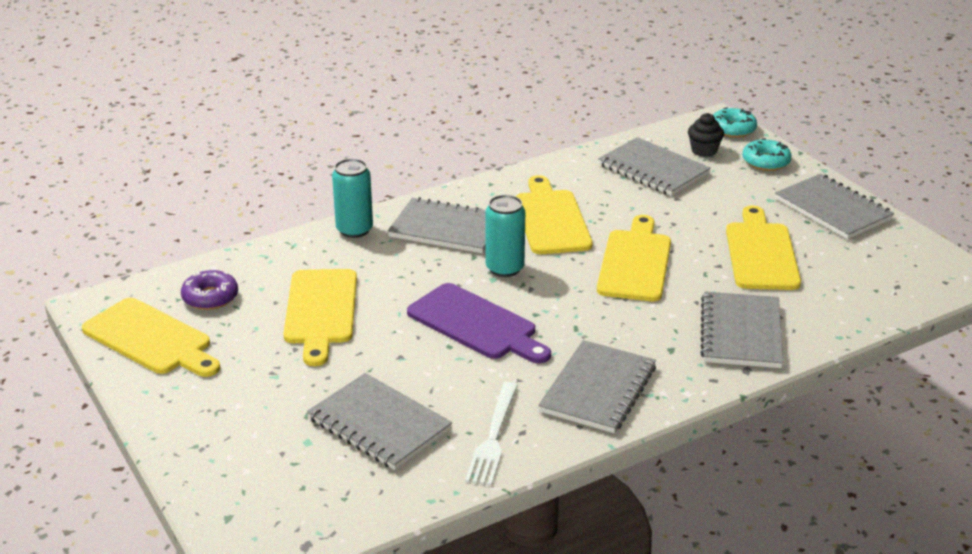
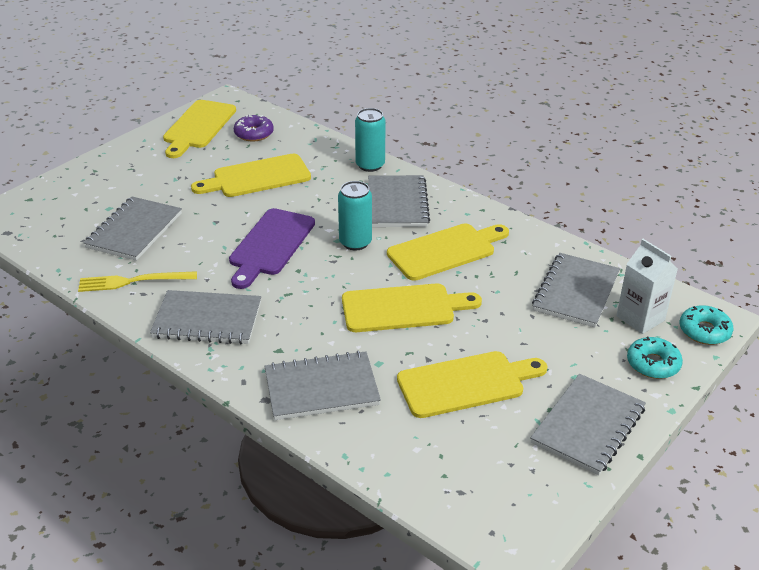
camera: 70 degrees right, 5 degrees up
white fork [465,382,518,486] -> yellow fork [78,271,197,292]
black cupcake [688,113,724,157] -> white carton [616,239,678,334]

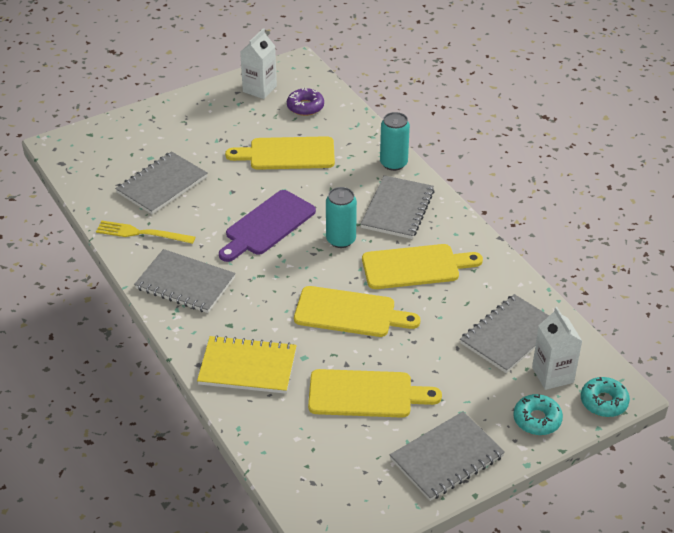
camera: 20 degrees right, 5 degrees up
yellow cutting board [163,100,236,158] -> white carton [240,28,277,99]
grey notebook [265,351,381,420] -> yellow notebook [197,335,297,394]

